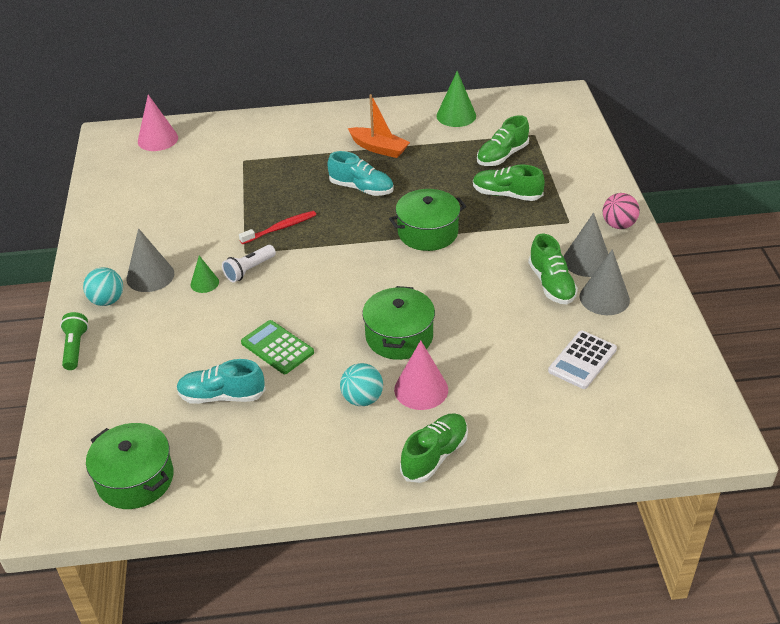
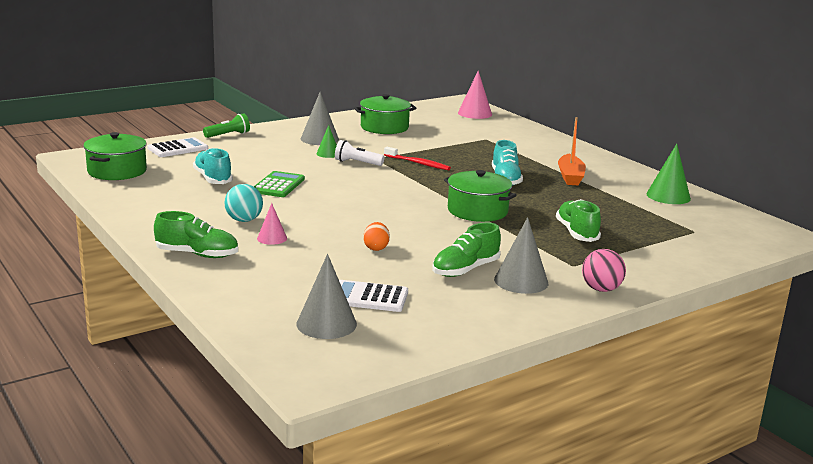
camera: 60 degrees right, 20 degrees down
turquoise ball [83,267,123,306] -> none
green pot [362,286,435,360] -> green pot moved to [354,94,416,134]
pink cone [394,340,448,410] -> pink cone [257,203,287,245], size x0.59
green shoe [477,115,529,166] -> none
grey cone [580,249,630,315] -> grey cone moved to [296,254,357,339]
none -> white calculator [147,137,208,157]
none -> orange egg [363,222,390,251]

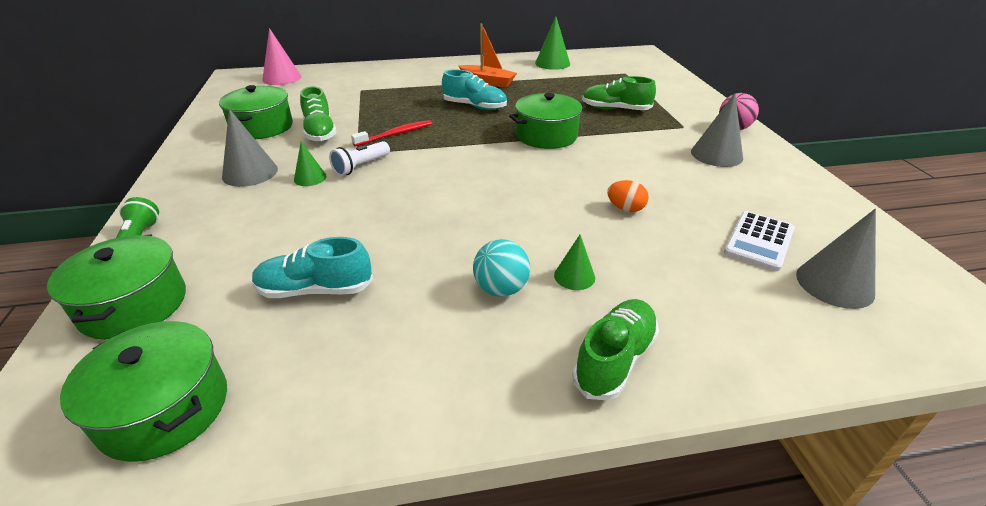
camera: 65 degrees left, 15 degrees up
white calculator [147,137,208,157] -> green pot [47,235,186,340]
green calculator [254,171,305,197] -> none
pink cone [257,203,287,245] -> green cone [554,235,595,290]
green shoe [432,222,501,277] -> green shoe moved to [300,86,337,142]

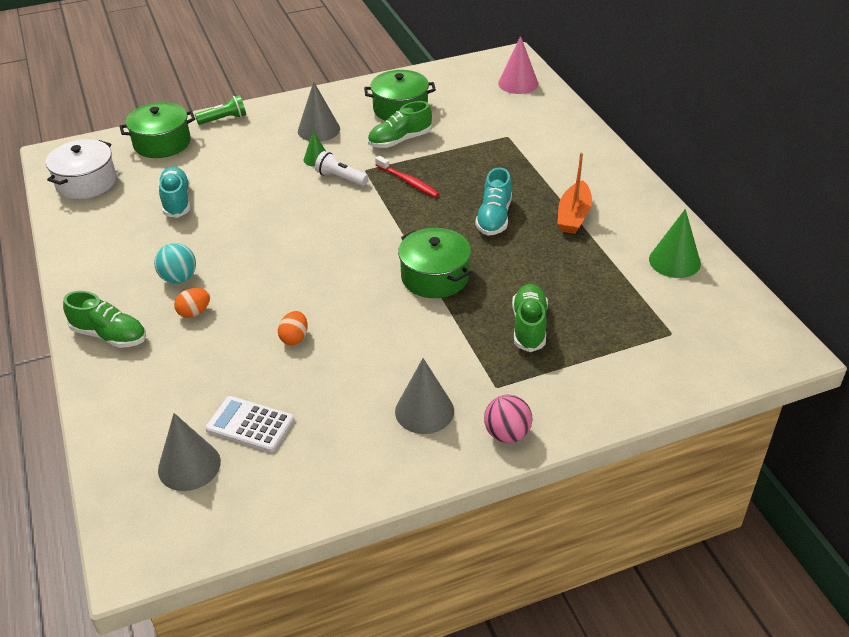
camera: 80 degrees right, 5 degrees up
green pot [60,321,227,462] -> white pot [46,139,116,199]
green cone [554,235,595,290] -> orange egg [174,288,210,318]

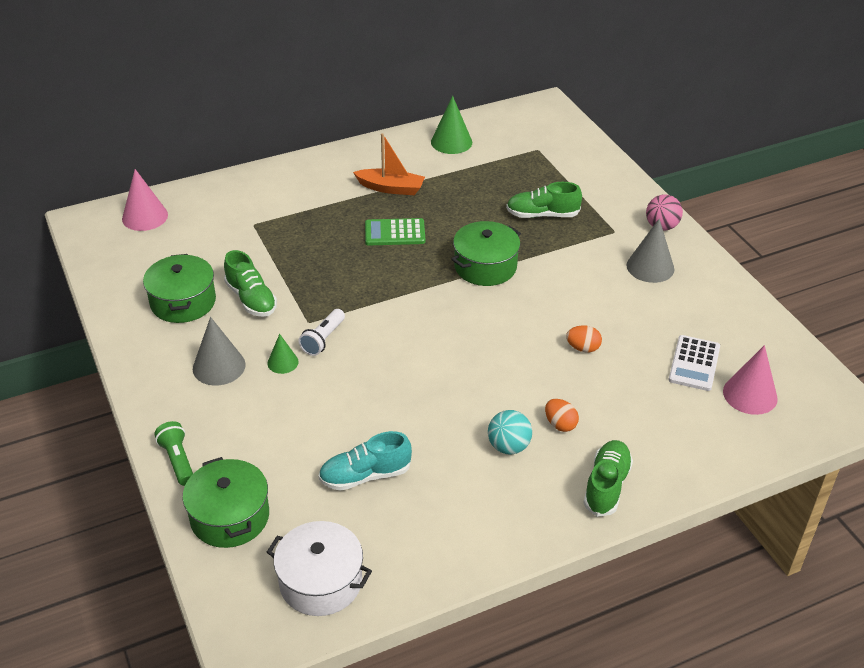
camera: 95 degrees left, 0 degrees up
grey cone [158,413,221,491] -> pink cone [723,345,778,415]
red toothbrush [375,156,439,198] -> none
turquoise shoe [475,168,512,236] -> green calculator [365,218,425,245]

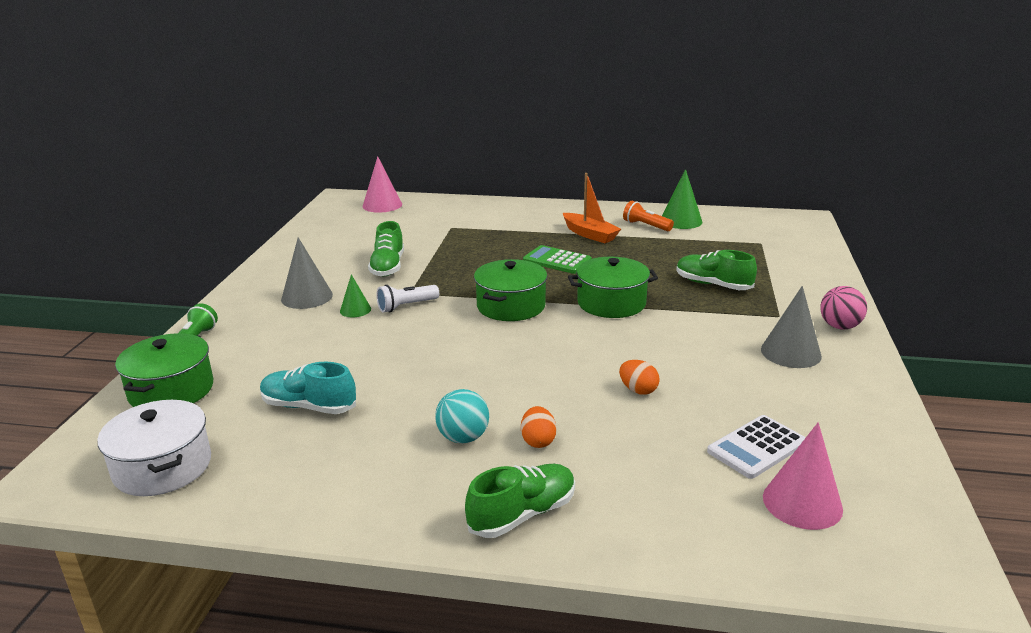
camera: 35 degrees right, 15 degrees down
green pot [143,254,216,323] -> green pot moved to [474,259,547,321]
none -> orange flashlight [623,201,674,231]

